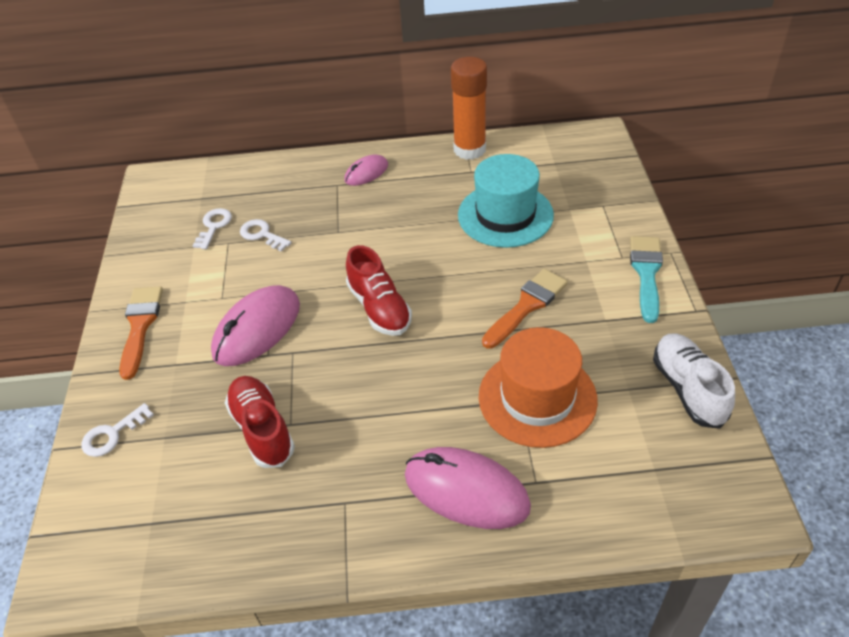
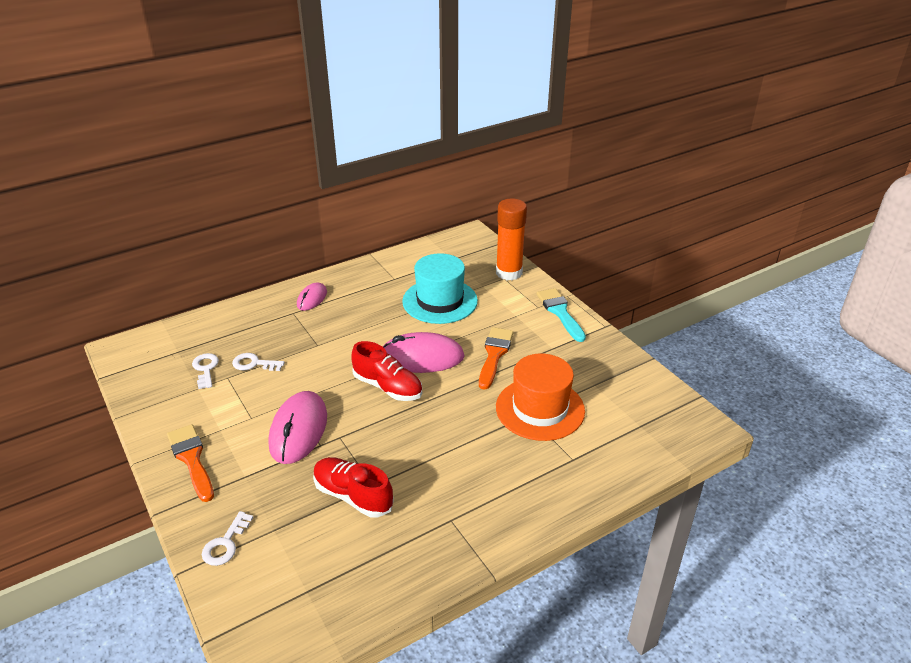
camera: 30 degrees left, 10 degrees down
pink mouse [405,447,531,529] -> pink mouse moved to [383,332,465,373]
orange glue stick [451,57,487,160] -> orange glue stick moved to [496,199,527,280]
white shoe [653,334,735,429] -> none

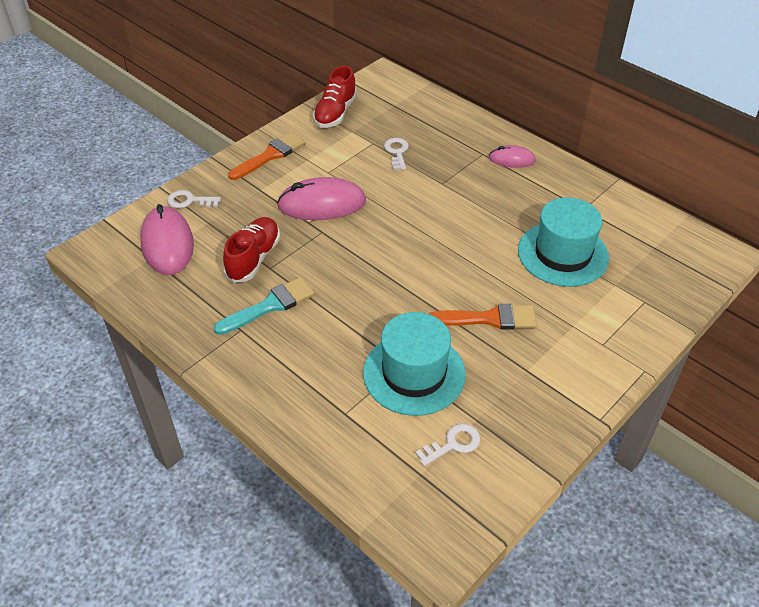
camera: 75 degrees right, 10 degrees up
white key [192,353,219,389] -> white key moved to [415,424,481,466]
red shoe [351,341,422,401] -> red shoe moved to [313,66,357,128]
pink mouse [383,332,465,373] -> pink mouse moved to [140,204,194,275]
orange glue stick [496,199,527,280] -> none
orange hat [496,354,585,441] -> turquoise hat [363,312,466,416]
turquoise brush [537,288,586,342] -> turquoise brush moved to [214,277,314,335]

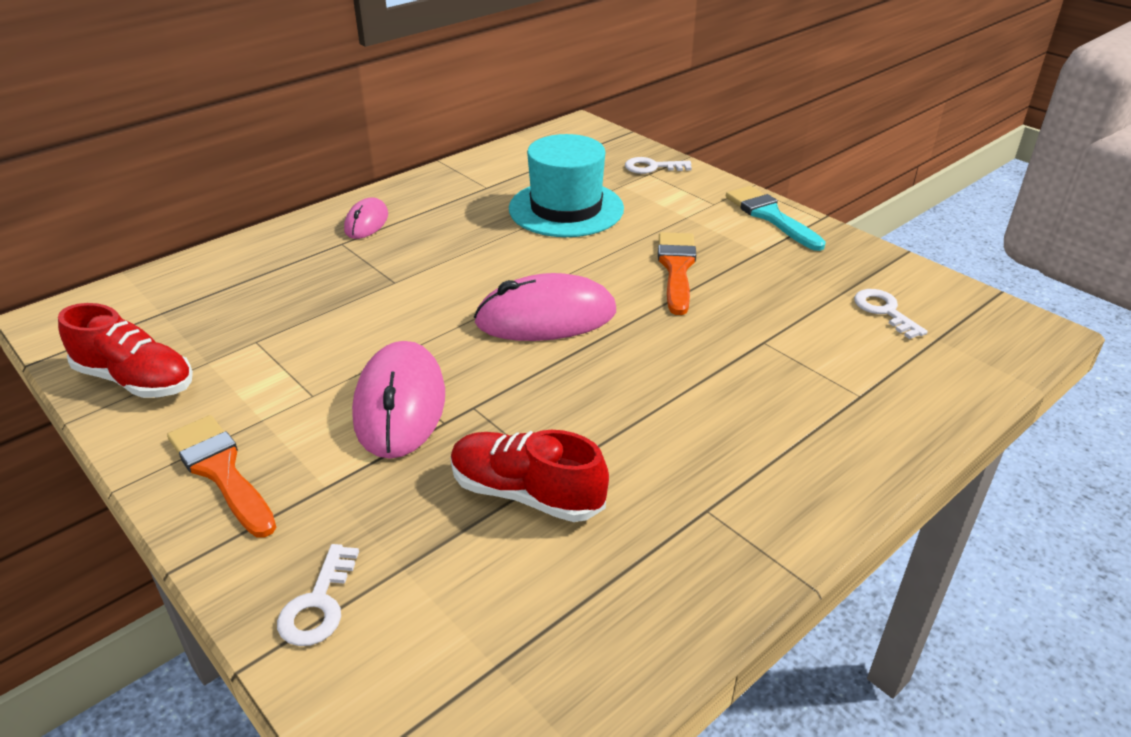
camera: 85 degrees left, 10 degrees down
pink mouse [140,204,194,275] -> pink mouse moved to [474,273,616,341]
turquoise brush [214,277,314,335] -> turquoise brush moved to [726,186,826,251]
turquoise hat [363,312,466,416] -> none
white key [384,138,409,170] -> white key moved to [625,157,692,174]

